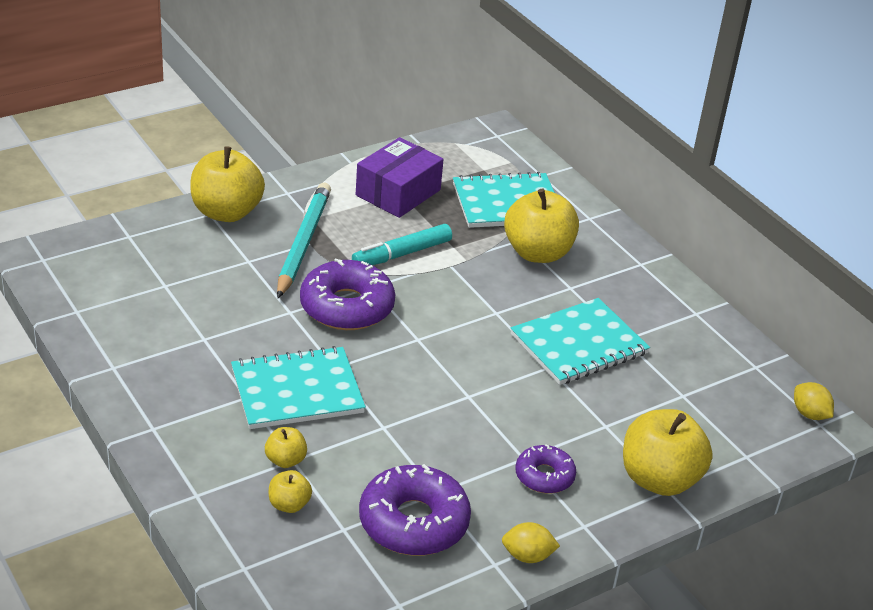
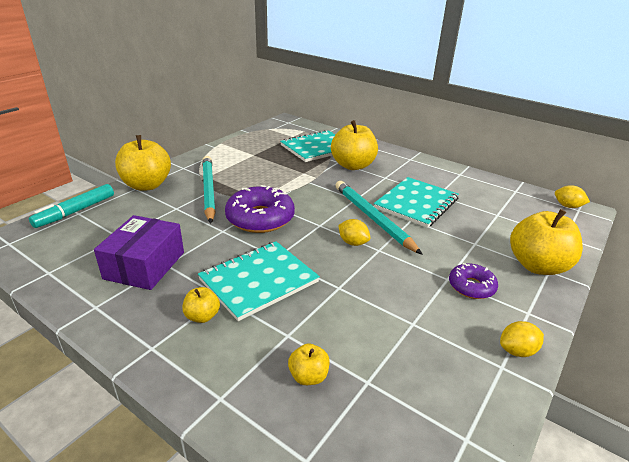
camera: 20 degrees left, 5 degrees down
yellow apple [265,427,307,468] -> yellow apple moved to [182,287,220,323]
turquoise marker [352,224,452,265] -> turquoise marker moved to [29,184,114,228]
purple box [356,137,444,218] -> purple box moved to [94,215,184,290]
purple donut [359,464,471,556] -> none
none -> turquoise pencil [335,181,423,255]
none -> yellow lemon [338,219,370,246]

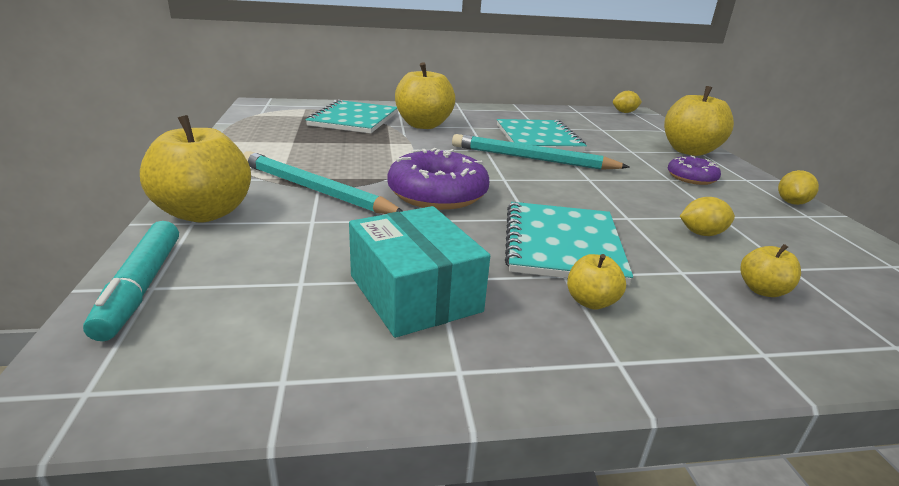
camera: 45 degrees left, 5 degrees down
purple box [94,215,184,290] -> turquoise box [349,206,490,338]
yellow lemon [338,219,370,246] -> yellow lemon moved to [680,197,735,236]

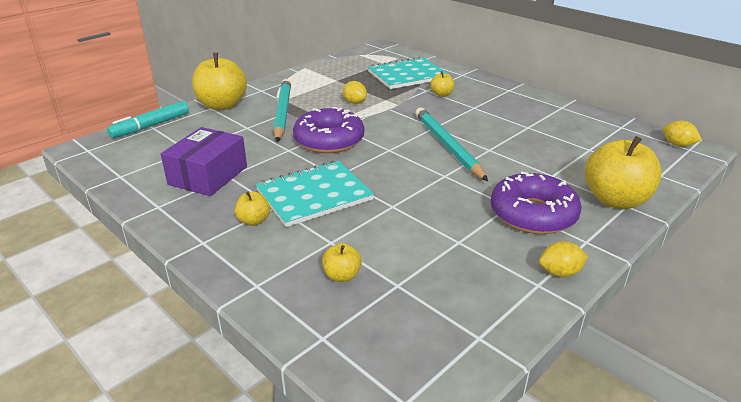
camera: 55 degrees right, 5 degrees up
turquoise box [349,206,490,338] -> purple box [161,127,247,196]
yellow apple [395,62,455,129] -> yellow apple [430,71,454,97], size x0.47
turquoise notebook [497,119,587,151] -> none
purple donut [668,156,721,185] -> purple donut [491,171,582,234], size x1.76
yellow lemon [680,197,735,236] -> yellow lemon moved to [343,81,367,104]

